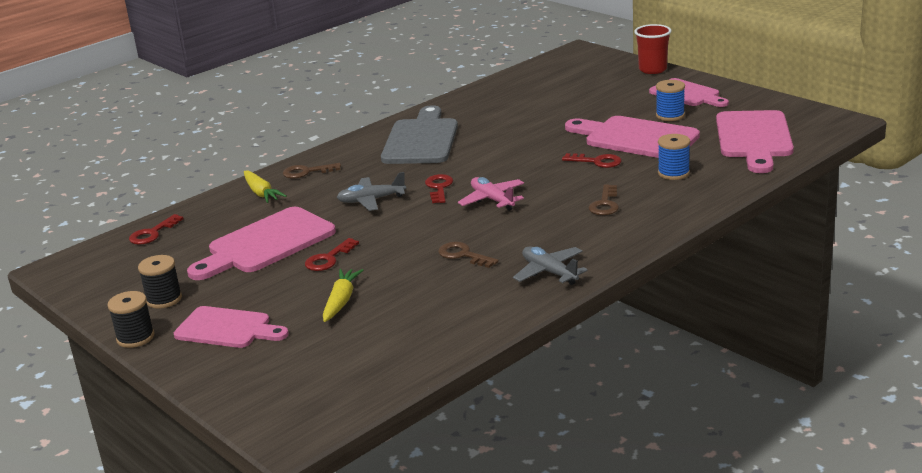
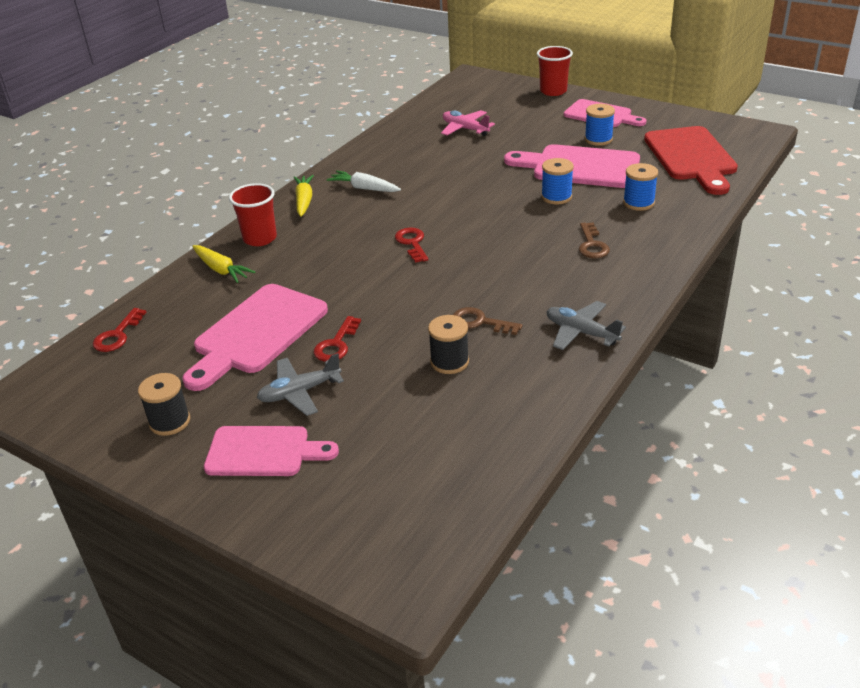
camera: 15 degrees left, 10 degrees up
black spool [107,291,154,348] -> black spool moved to [428,315,469,374]
brown key [283,163,341,179] -> red cup [229,183,277,246]
yellow carrot [323,269,363,322] -> yellow carrot moved to [293,175,314,217]
grey plane [337,172,406,211] -> grey plane moved to [257,353,344,416]
grey cutting board [381,105,458,164] -> white carrot [327,171,401,192]
pink plane [458,177,524,211] -> pink plane moved to [441,110,495,136]
red key [562,153,621,168] -> blue spool [541,158,574,204]
pink cutting board [716,110,794,173] -> red cutting board [644,126,738,195]

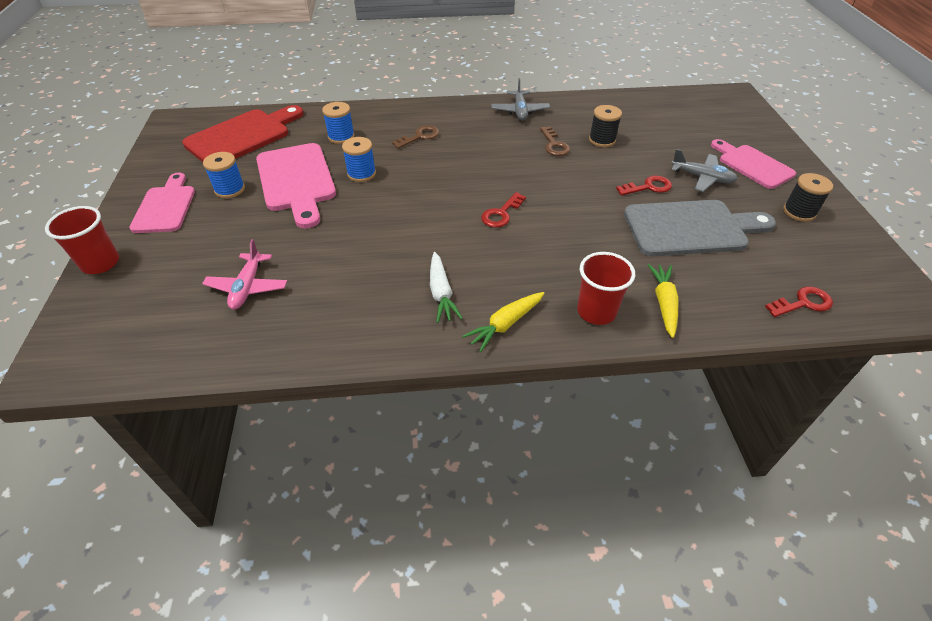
camera: 130 degrees left, 10 degrees up
pink cutting board [182,284,328,391] -> grey cutting board [624,200,776,256]

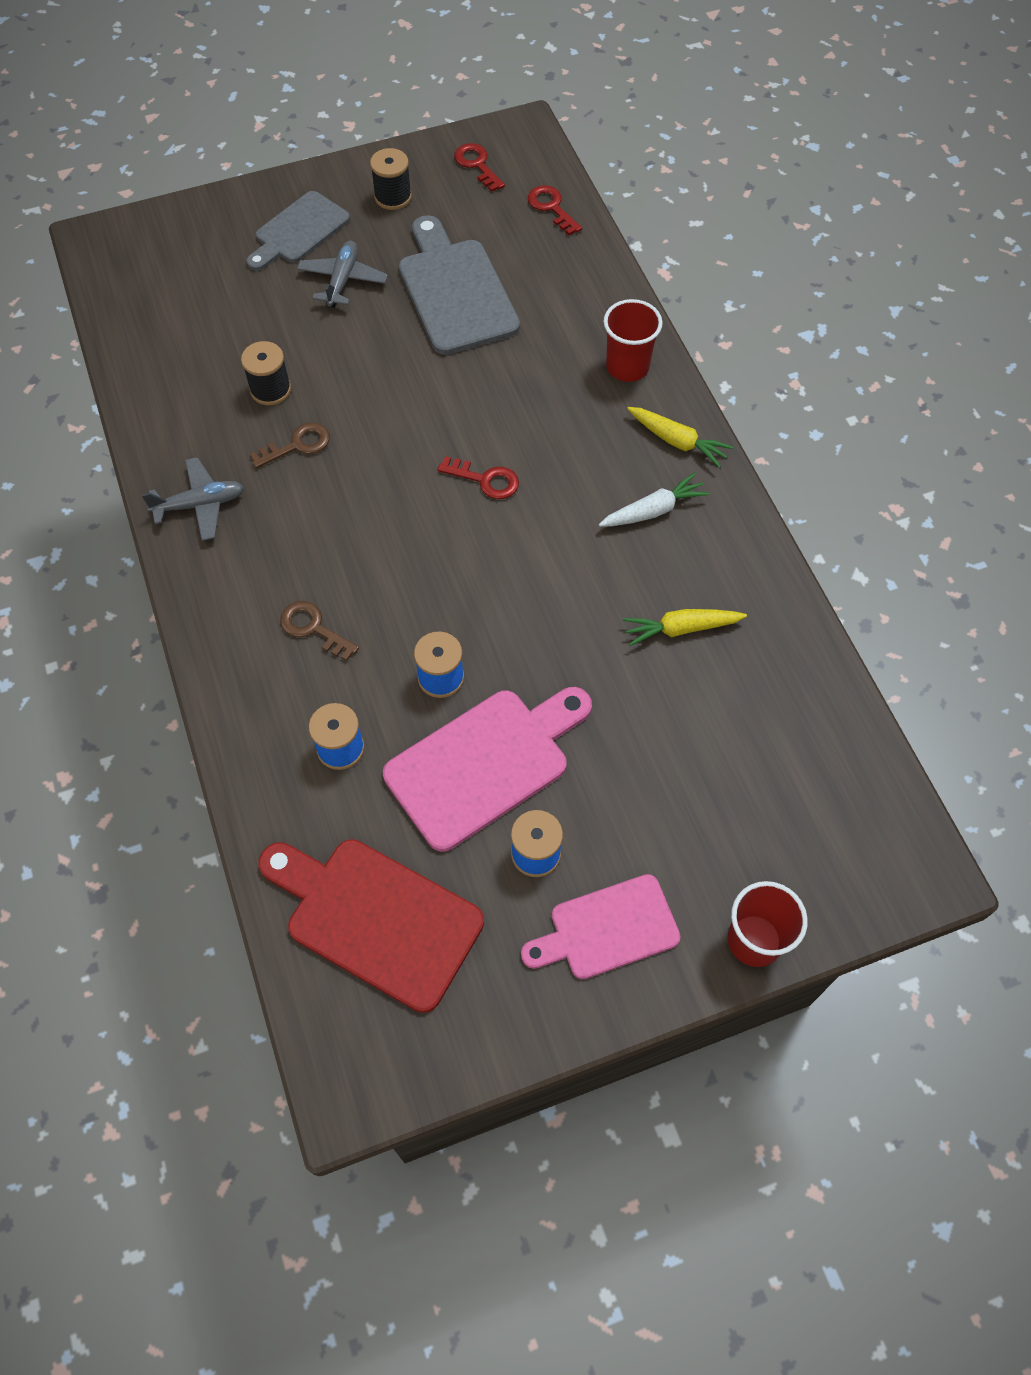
camera: 105 degrees left, 15 degrees up
pink plane [202,239,287,310] -> none
red key [616,176,672,196] -> red key moved to [454,143,505,192]
yellow carrot [647,264,678,338] -> yellow carrot moved to [623,609,747,646]
pink cutting board [711,139,796,189] -> grey cutting board [246,191,350,271]

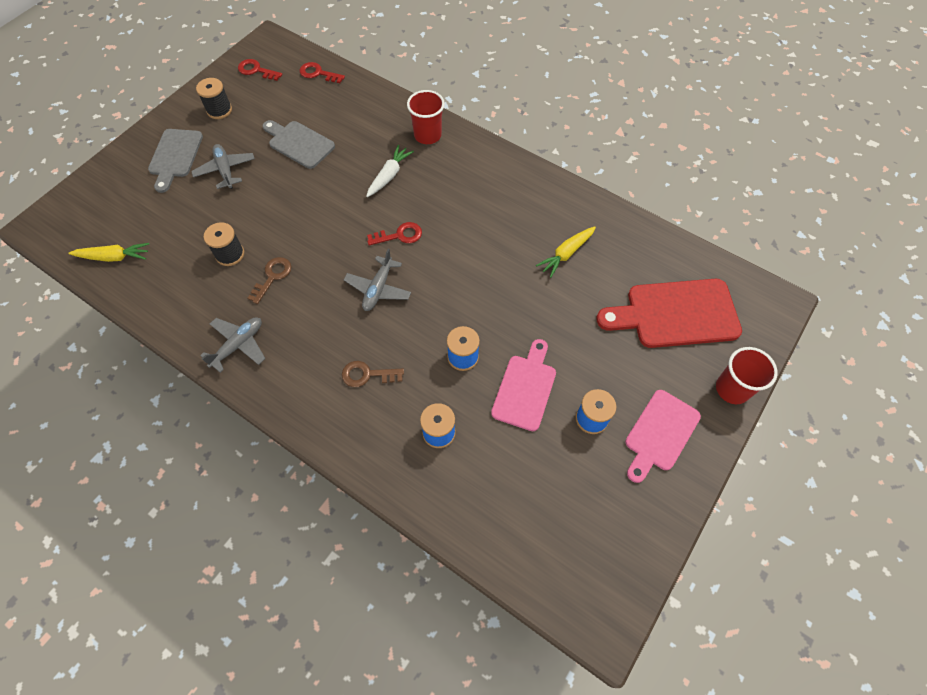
camera: 35 degrees left, 0 degrees up
red cutting board [258,839,484,1013] -> red cutting board moved to [597,279,742,348]
pink cutting board [383,687,592,852] -> pink cutting board [491,339,556,431], size x0.67
grey cutting board [399,215,520,355] -> grey cutting board [263,120,335,169], size x0.67
white carrot [599,472,710,527] -> white carrot moved to [366,145,414,197]
yellow carrot [627,407,733,468] -> yellow carrot moved to [68,243,149,262]
none -> grey plane [344,249,411,311]

